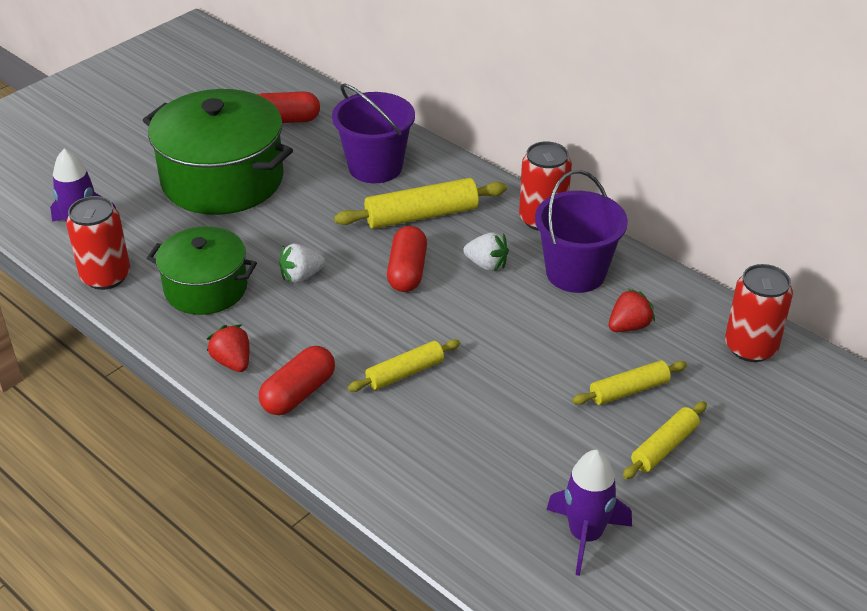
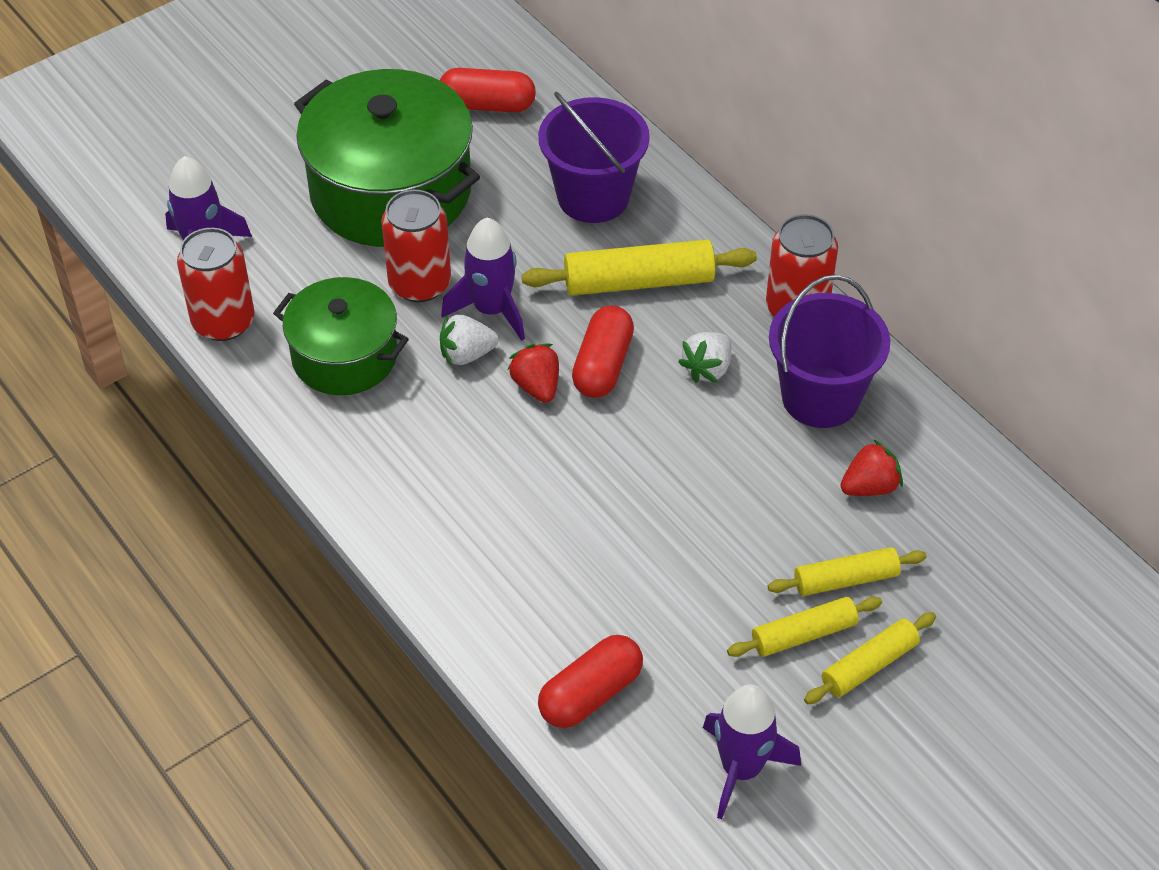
camera: 10 degrees right, 10 degrees up
red strawberry [207,324,249,372] -> red strawberry moved to [508,344,559,403]
red capsule [259,346,335,415] -> red capsule moved to [538,635,643,728]
yellow rolling pin [348,340,460,392] -> yellow rolling pin moved to [727,597,882,657]
white strawberry [463,232,509,271] -> white strawberry turned 90 degrees clockwise [678,332,731,383]
red can [725,264,793,362] -> red can moved to [381,190,451,302]
none -> purple rocket [441,218,525,341]

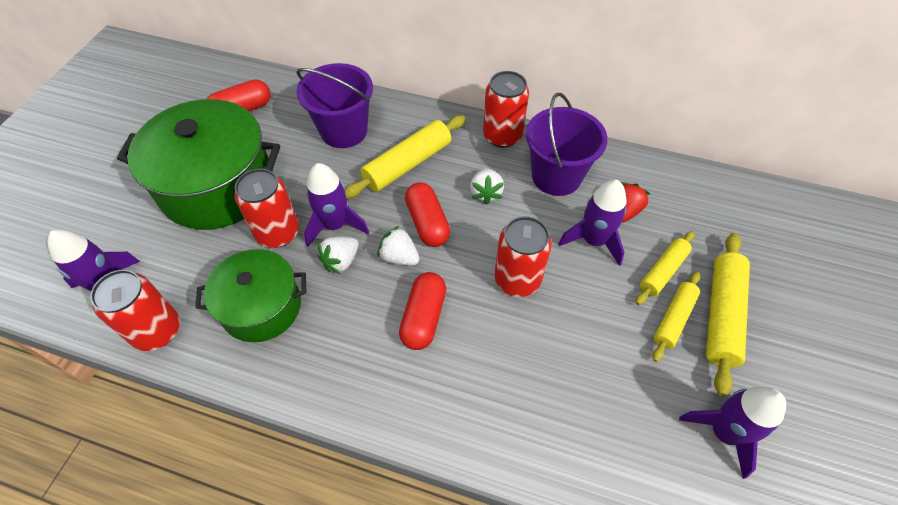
camera: 35 degrees left, 5 degrees up
red strawberry [508,344,559,403] -> white strawberry [377,226,420,266]
red capsule [538,635,643,728] -> red capsule moved to [399,272,446,350]
yellow rolling pin [804,612,936,704] -> yellow rolling pin [706,233,750,396], size x1.60
none -> red can [495,216,552,297]
none -> purple rocket [559,180,627,266]

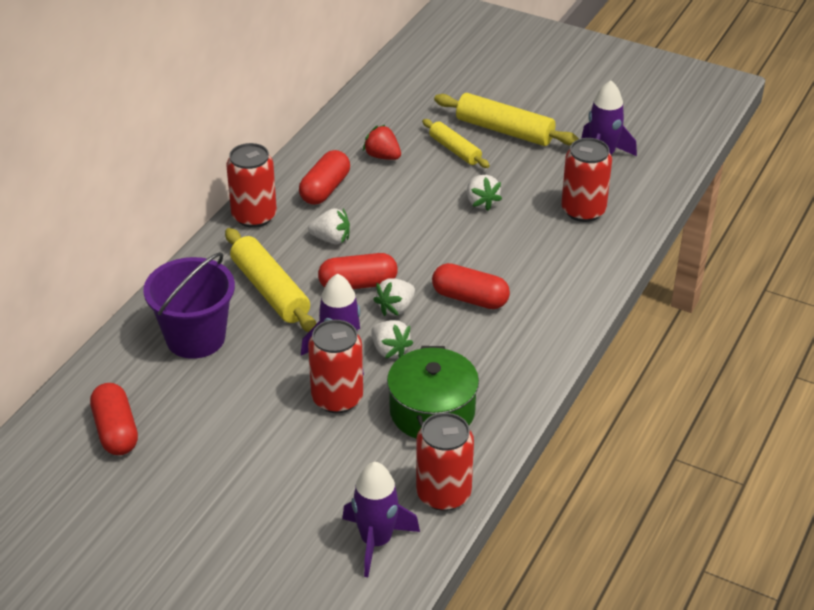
camera: 80 degrees left, 15 degrees down
green pot [117,99,280,230] -> none
red can [495,216,552,297] -> red can moved to [561,138,612,222]
purple bucket [526,93,608,196] -> red capsule [299,150,350,205]
purple rocket [559,180,627,266] -> none
yellow rolling pin [652,272,700,362] -> none
none -> white strawberry [467,175,502,211]

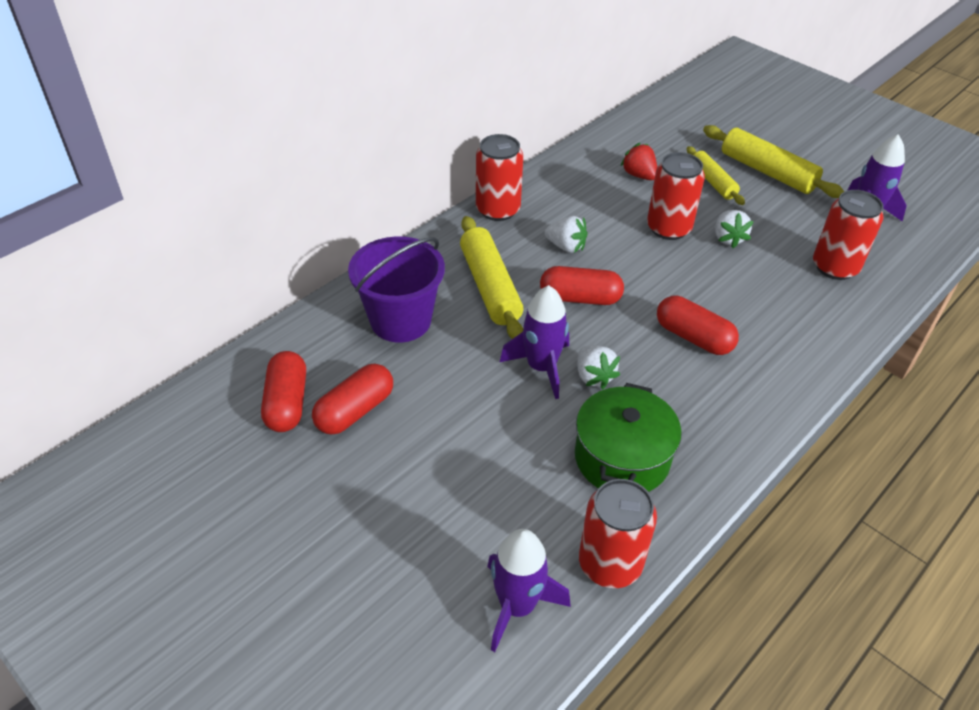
camera: 15 degrees right, 5 degrees up
red capsule [299,150,350,205] -> red capsule moved to [312,364,393,435]
red can [308,320,363,413] -> red can moved to [647,152,705,240]
white strawberry [373,278,415,316] -> none

